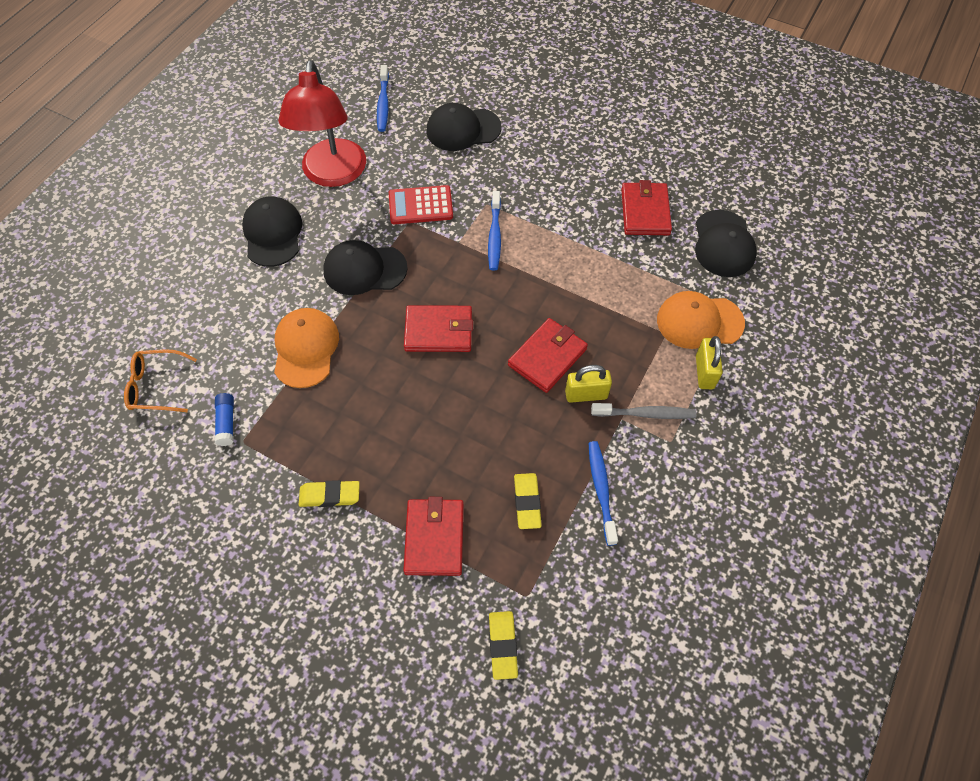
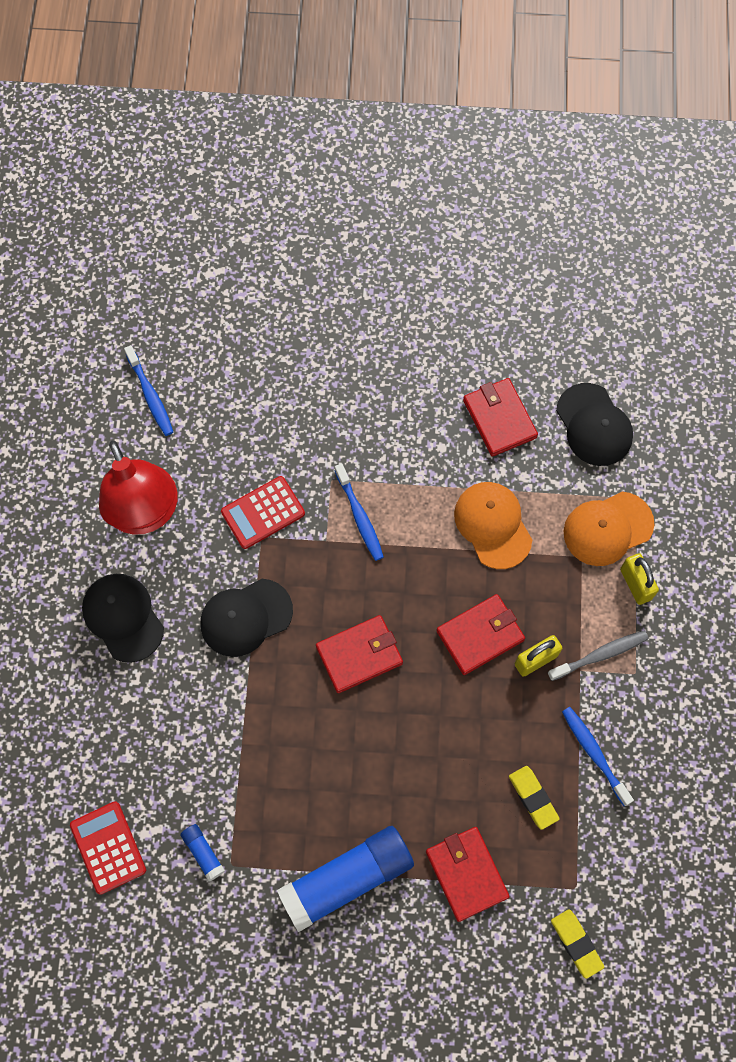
camera: 25 degrees left, 10 degrees up
orange glasses [124,349,197,412] -> red calculator [70,801,146,894]
orange cap [274,308,339,388] -> orange cap moved to [454,482,532,569]
yellow eraser [299,480,360,507] -> blue glue stick [277,826,414,932]
black cap [427,103,501,151] -> none
red wallet [508,318,588,393] -> red wallet turned 45 degrees clockwise [436,594,525,675]

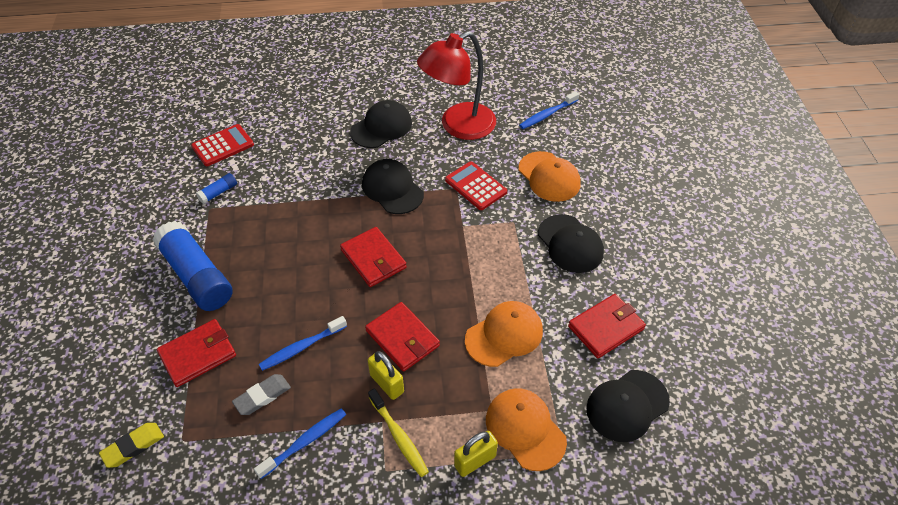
camera: 80 degrees right, 20 degrees down
blue toothbrush [335,463,384,561] -> blue toothbrush moved to [259,316,347,371]
yellow eraser [509,766,559,830] -> grey eraser [232,374,291,415]
grey toothbrush [548,631,648,681] -> yellow toothbrush [368,388,429,477]
none -> orange cap [519,151,581,202]
none -> black cap [538,214,604,273]

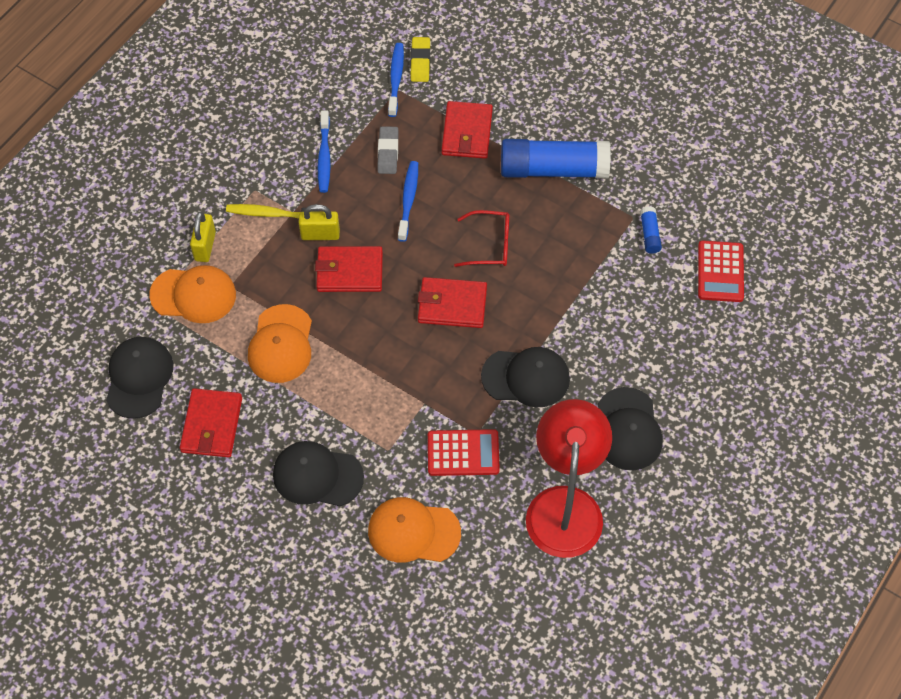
camera: 130 degrees right, 10 degrees up
blue toothbrush [519,91,579,129] -> blue toothbrush moved to [388,43,404,117]
none -> red glasses [454,210,509,267]

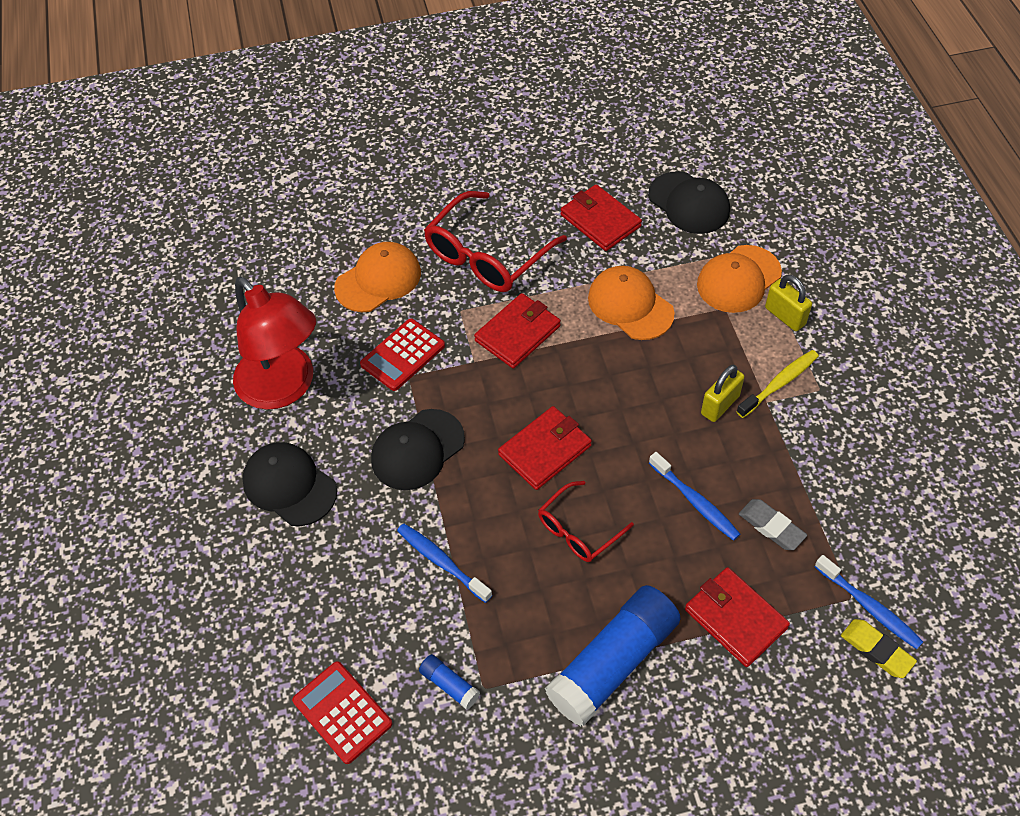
camera: 135 degrees right, 5 degrees down
black cap [273,441,364,506] -> red glasses [424,191,567,292]
red wallet [315,246,383,292] -> red wallet moved to [474,293,561,369]
blue toothbrush [318,110,331,193] -> blue toothbrush moved to [397,523,492,603]

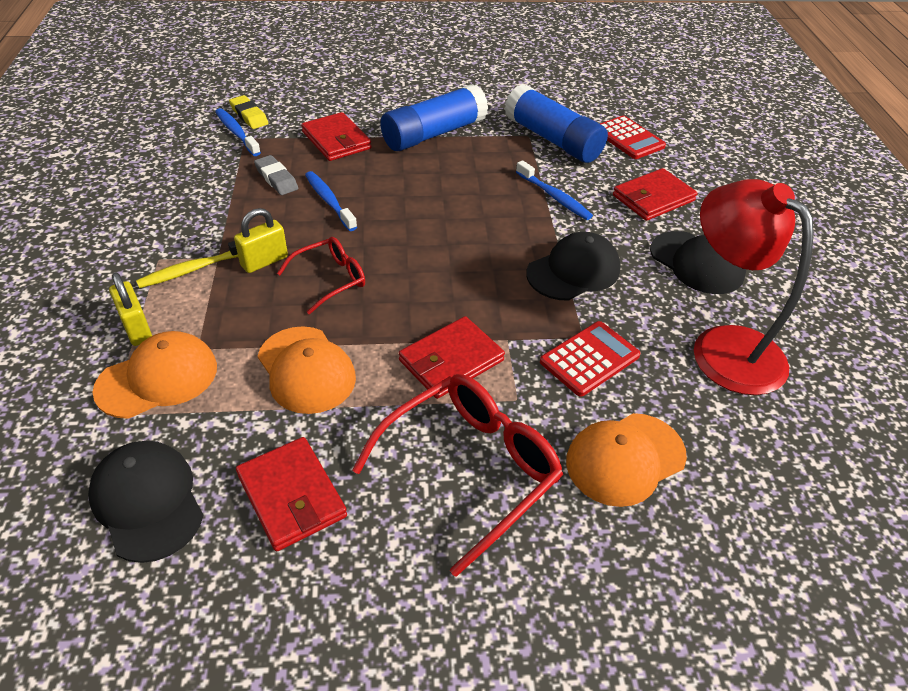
camera: 175 degrees left, 10 degrees down
blue glue stick [419,654,480,710] -> blue glue stick [504,84,608,163], size x2.36
red wallet [498,406,592,490] -> red wallet moved to [613,168,698,221]
red glasses [538,481,634,562] -> red glasses moved to [277,237,365,314]

